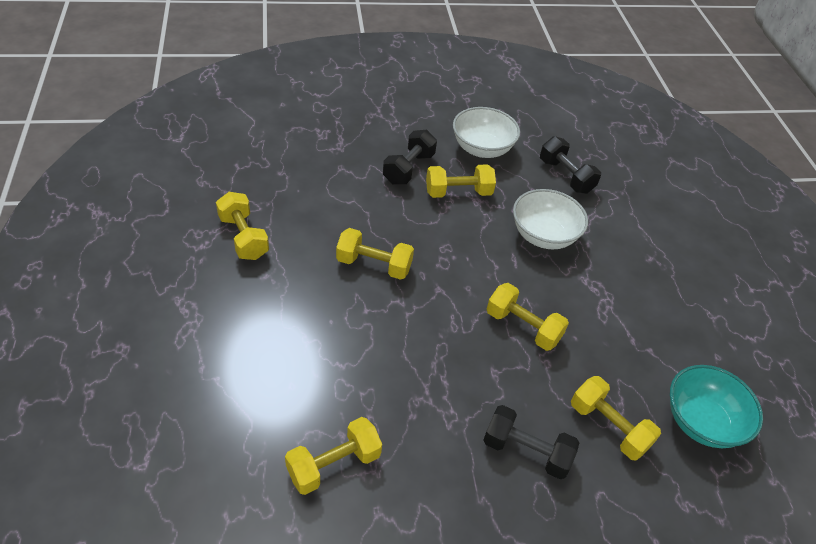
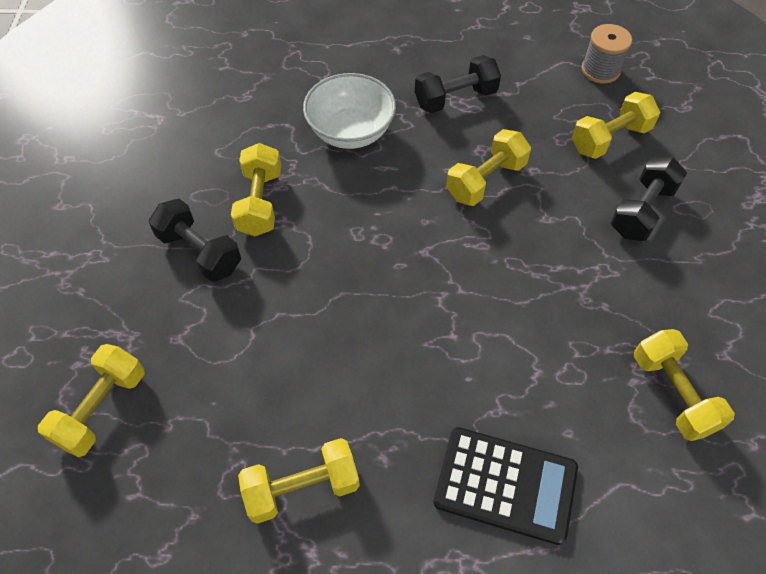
camera: 75 degrees left, 10 degrees up
yellow dumbbell [336,228,414,280] -> yellow dumbbell moved to [38,344,145,457]
white bowl [453,107,520,158] -> none
black dumbbell [540,136,601,194] -> black dumbbell moved to [415,55,501,113]
turquoise bowl [670,365,763,448] -> grey spool [581,24,632,84]
none -> black calculator [433,427,578,545]

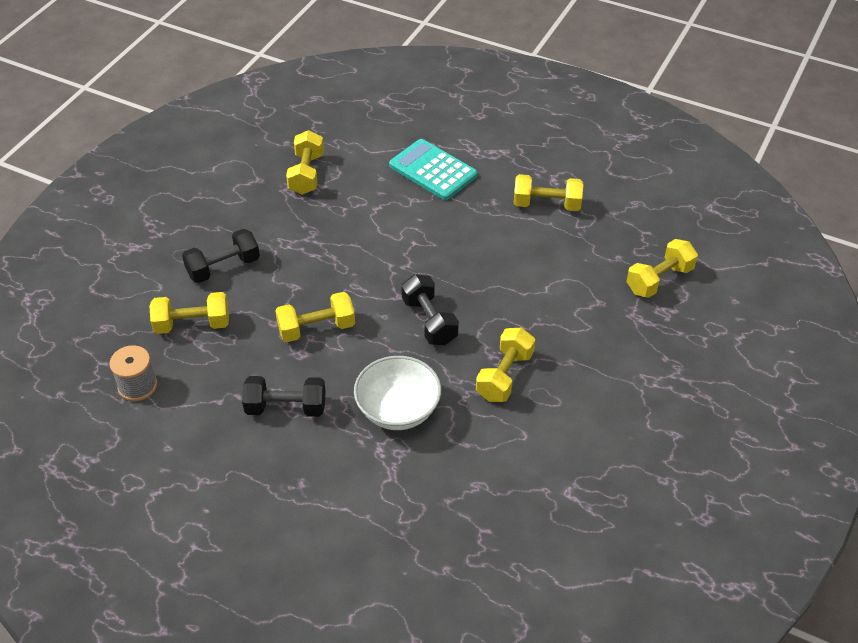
camera: 155 degrees left, 10 degrees down
black dumbbell [149,199,241,282] -> black dumbbell moved to [401,274,459,345]
black calculator [433,427,578,545] -> turquoise calculator [389,139,478,200]

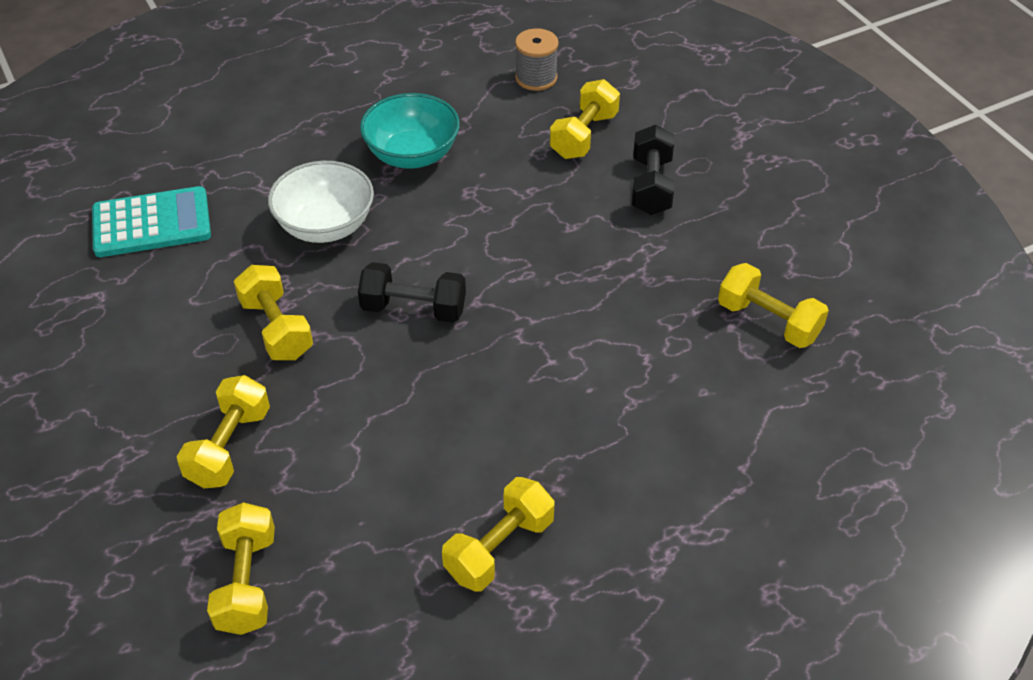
camera: 125 degrees right, 0 degrees up
black dumbbell [242,376,326,417] -> turquoise bowl [360,93,460,169]
yellow dumbbell [275,292,355,342] -> yellow dumbbell moved to [177,375,270,488]
turquoise calculator [389,139,478,200] -> turquoise calculator moved to [92,186,211,257]

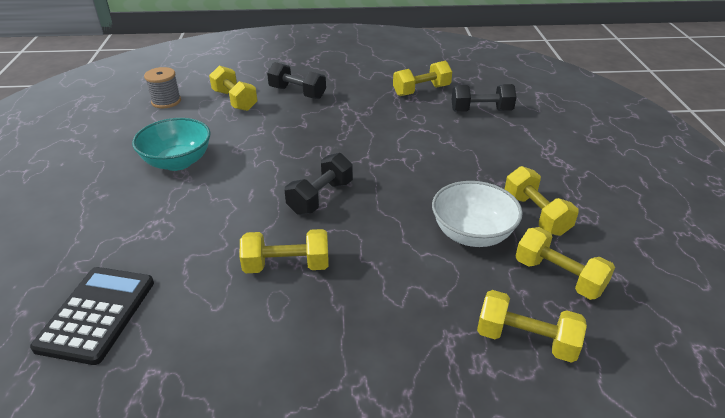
camera: 65 degrees left, 10 degrees down
turquoise calculator [92,186,211,257] -> black calculator [30,267,154,365]
yellow dumbbell [177,375,270,488] -> yellow dumbbell moved to [516,227,615,300]
white bowl [268,161,374,243] -> white bowl moved to [432,181,523,247]
none -> black dumbbell [452,84,516,112]

